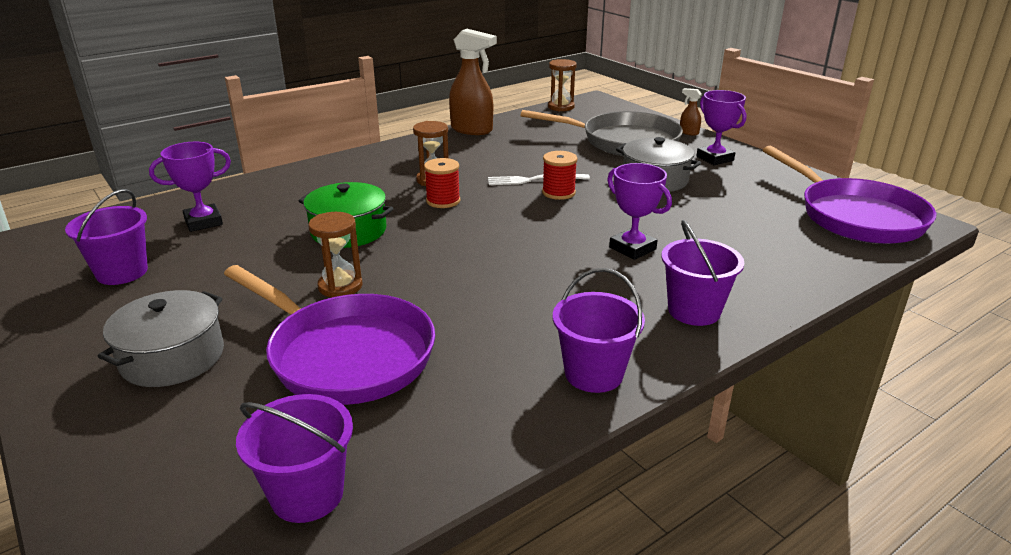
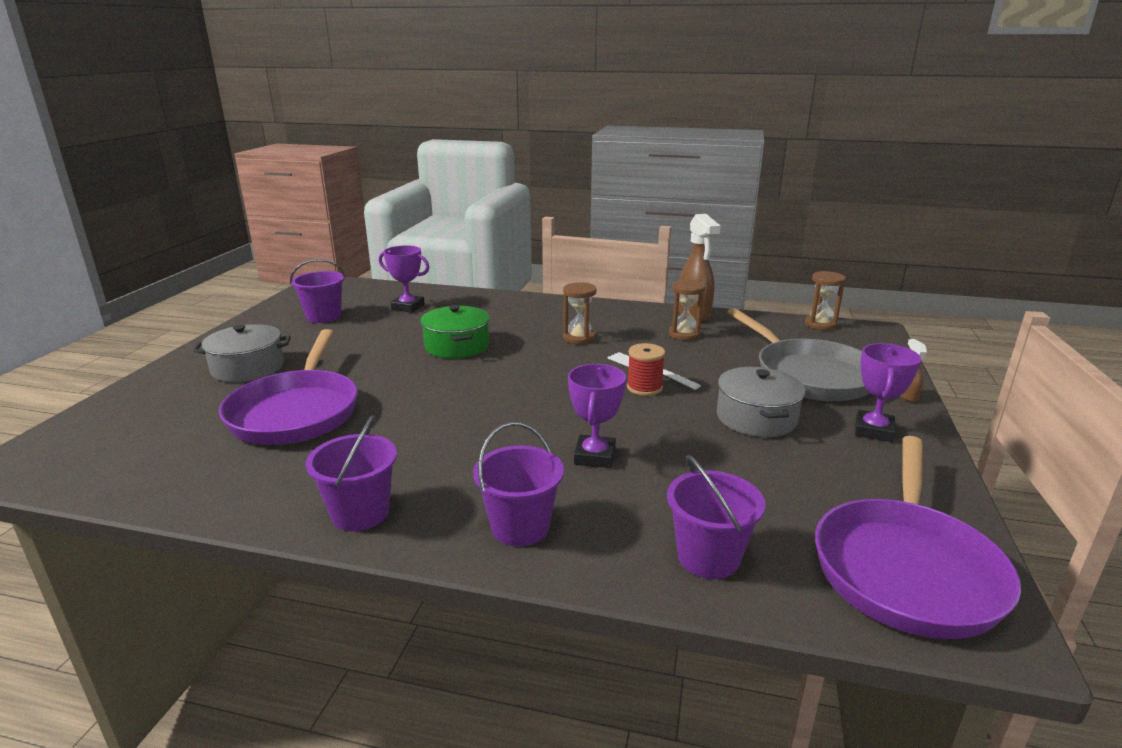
camera: 50 degrees right, 5 degrees down
purple bucket [236,394,353,523] -> purple bucket moved to [667,455,766,579]
brown hourglass [308,212,363,298] -> brown hourglass moved to [669,279,705,341]
red spool [424,158,460,208] -> none

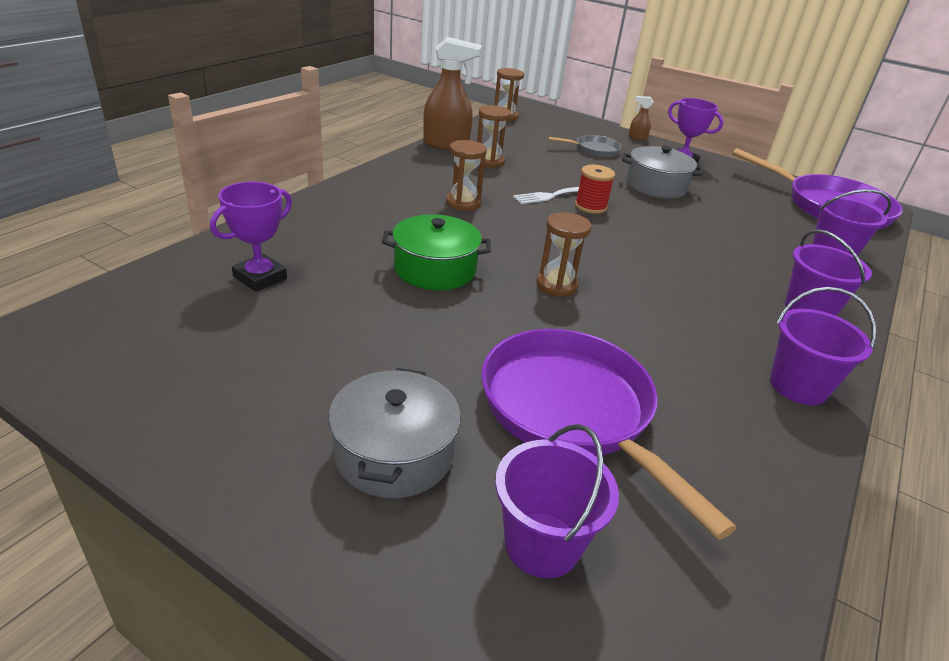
camera: 75 degrees left, 10 degrees up
purple pan [219,329,358,445] -> purple pan turned 135 degrees counterclockwise [481,329,737,540]
purple bucket [290,259,346,323] -> purple bucket moved to [495,424,619,578]
purple trophy [568,364,626,468] -> none
grey pan [727,308,870,401] -> grey pan [548,135,622,157], size x0.49
none -> brown hourglass [536,212,592,297]

